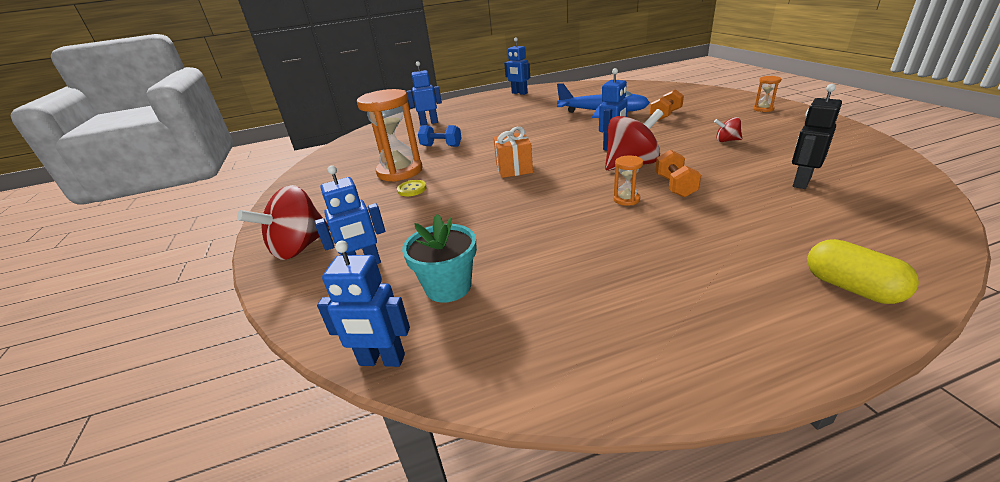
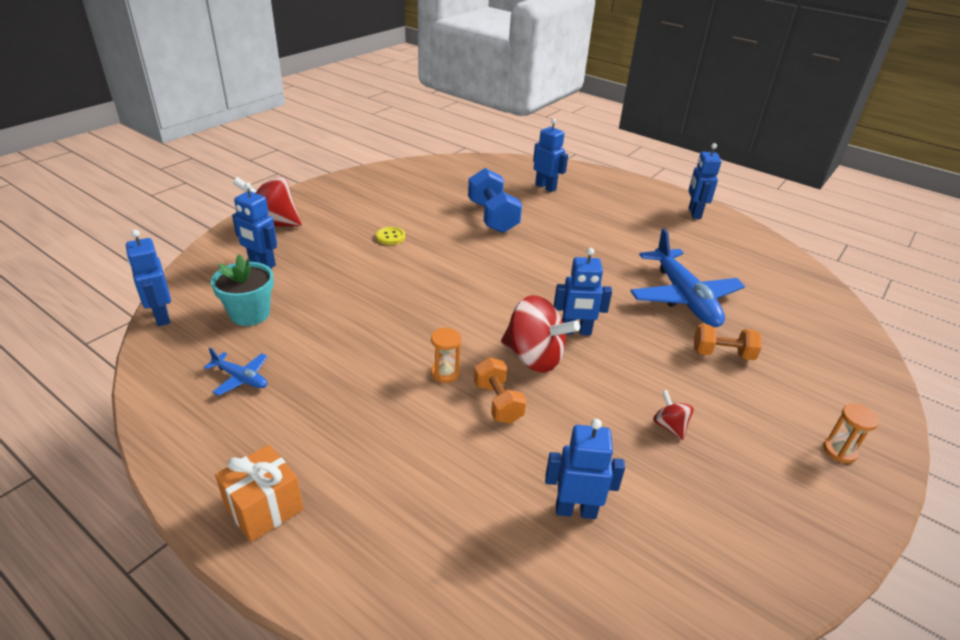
camera: 50 degrees right, 5 degrees up
orange hourglass [357,89,423,182] -> none
blue dumbbell [418,125,462,147] -> blue dumbbell [468,168,522,233], size x1.58
orange gift [493,127,533,178] -> orange gift moved to [215,445,303,542]
orange dumbbell [655,150,701,198] -> orange dumbbell turned 75 degrees counterclockwise [474,357,527,424]
black robot [792,84,842,189] -> blue robot [545,419,625,519]
yellow capsule [807,239,919,304] -> none
none -> blue plane [204,348,268,396]

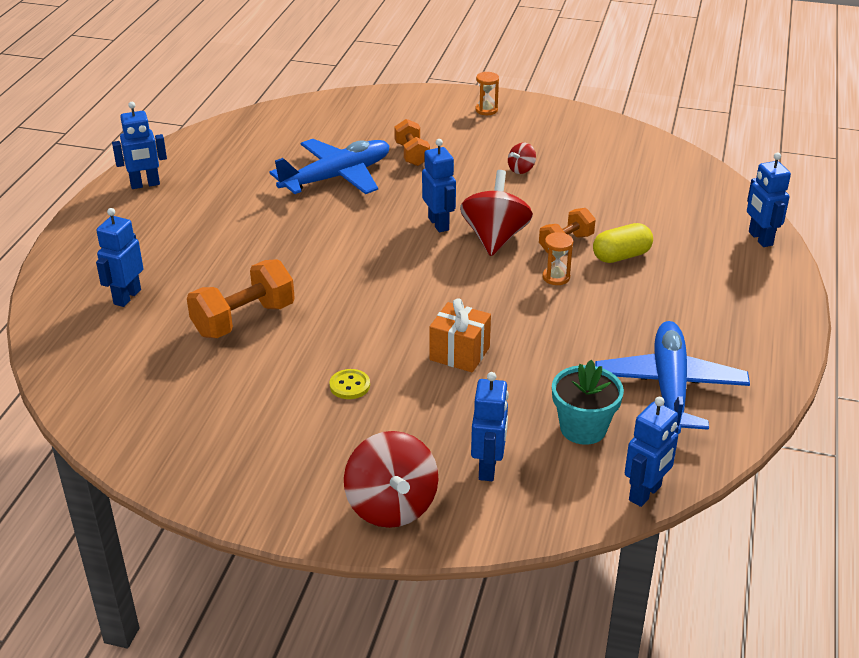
camera: 110 degrees left, 0 degrees up
blue plane [204,348,268,396] -> blue plane [595,321,750,434], size x2.19
orange gift [215,445,303,542] -> orange gift moved to [429,298,491,372]
blue dumbbell [468,168,522,233] -> orange dumbbell [187,259,295,338]
blue robot [545,419,625,519] -> blue robot moved to [747,153,791,247]
none -> yellow capsule [593,223,653,263]

